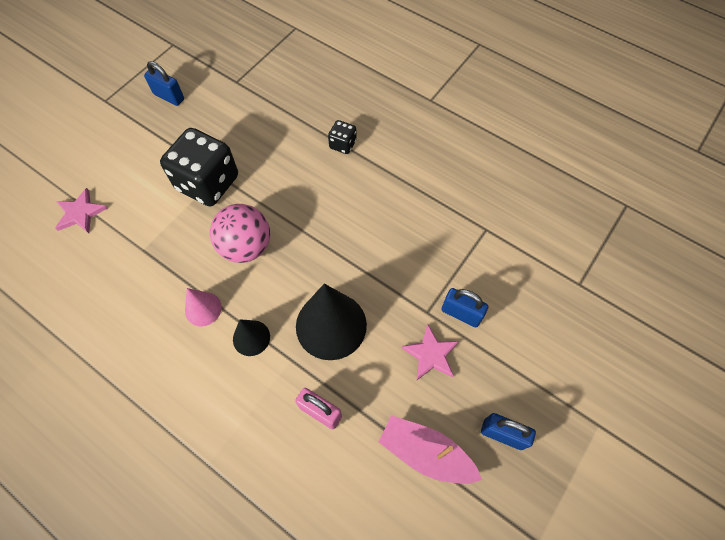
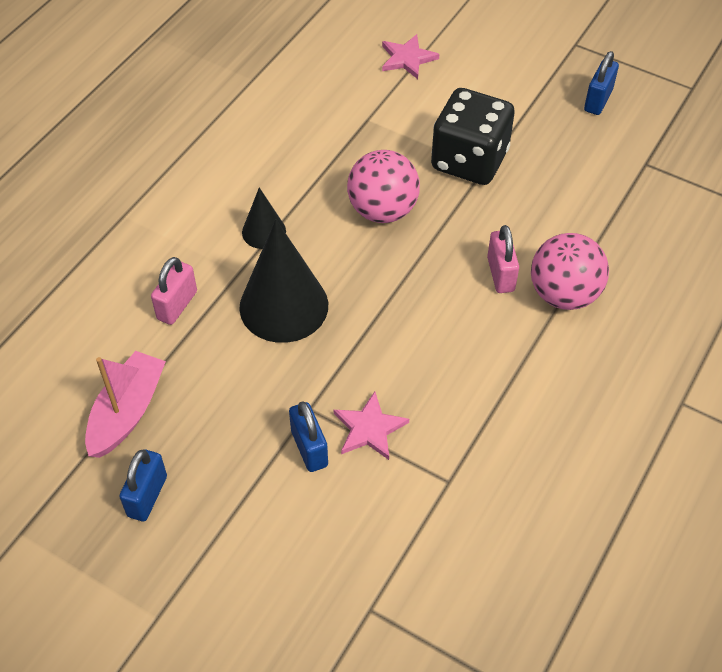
camera: 85 degrees right, 10 degrees down
pink cone [185,288,222,326] -> none
black dice [328,120,357,154] -> pink ball [531,233,609,310]
pink star [401,324,459,380] -> pink star moved to [334,392,409,460]
blue padlock [441,288,488,327] -> blue padlock turned 45 degrees counterclockwise [289,402,328,472]
none -> pink padlock [487,225,519,293]

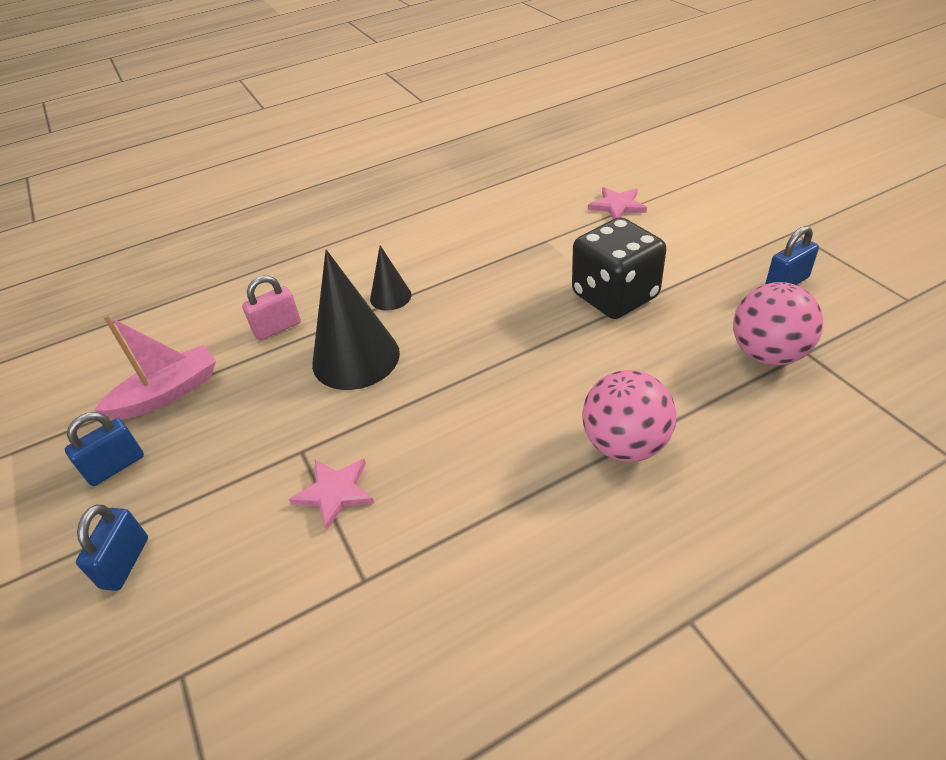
camera: 35 degrees right, 10 degrees down
blue padlock [289,402,328,472] -> blue padlock moved to [76,505,148,591]
pink ball [347,150,420,223] -> pink ball moved to [733,282,823,365]
pink padlock [487,225,519,293] -> none

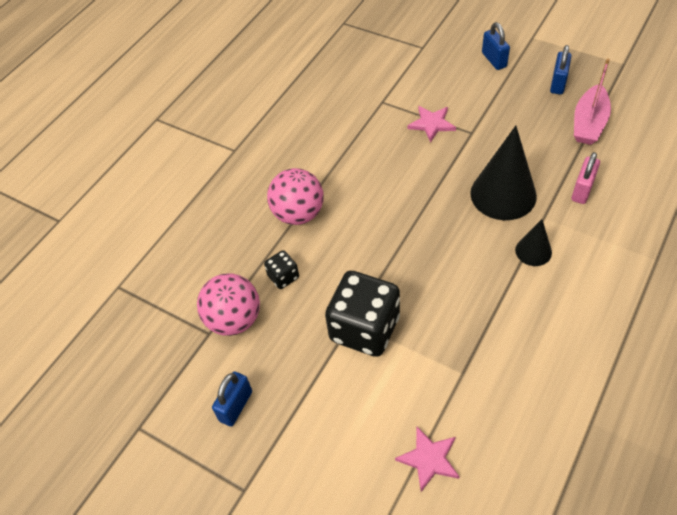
camera: 150 degrees right, 10 degrees up
none -> black dice [264,250,299,289]

